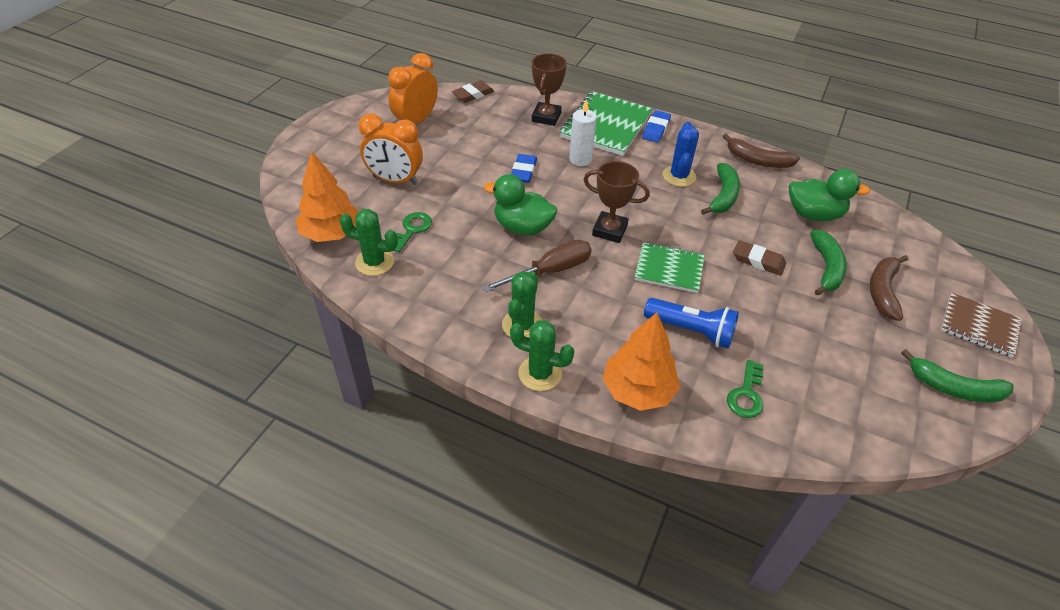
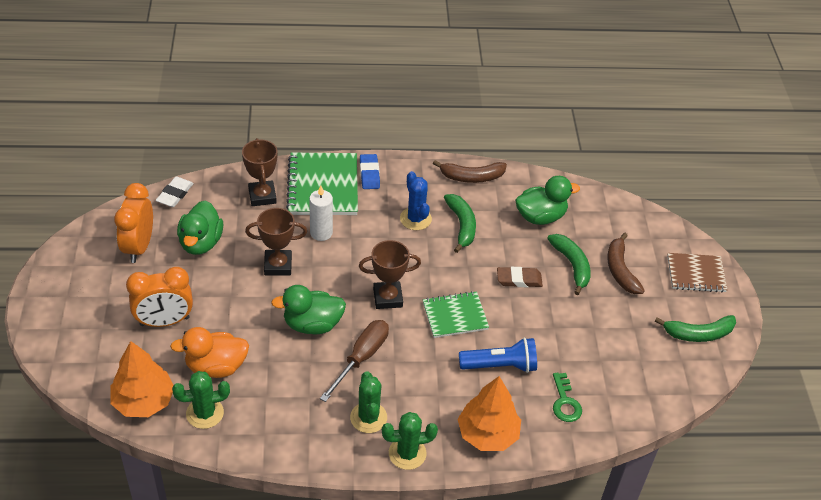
camera: 30 degrees left, 0 degrees up
green key [394,212,432,252] -> orange duck [170,327,249,378]
brown eraser [452,80,494,103] -> white eraser [156,177,194,207]
blue eraser [511,154,537,183] -> brown trophy [245,208,307,275]
none -> green duck [177,200,223,255]

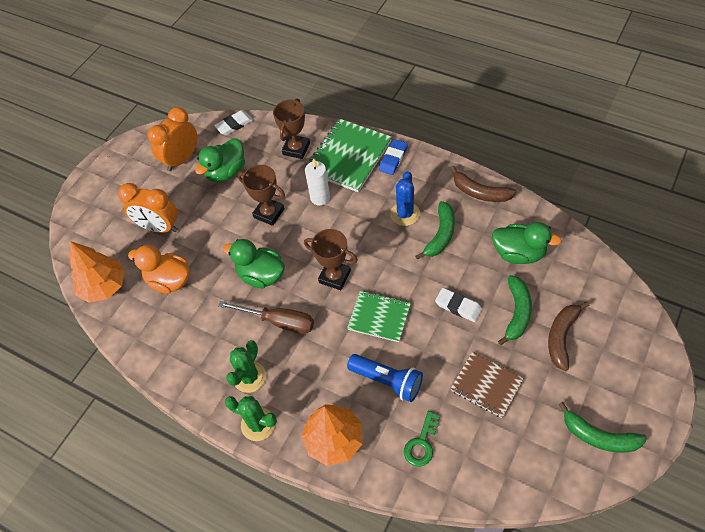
camera: 40 degrees right, 10 degrees up
green cactus [172,371,230,429] -> none
brown screwdriver [320,320,389,402] -> brown screwdriver turned 45 degrees clockwise [218,301,314,334]
brown eraser [497,267,543,287] -> white eraser [435,288,482,322]
brown notebook [667,253,728,293] -> brown notebook moved to [450,352,524,418]

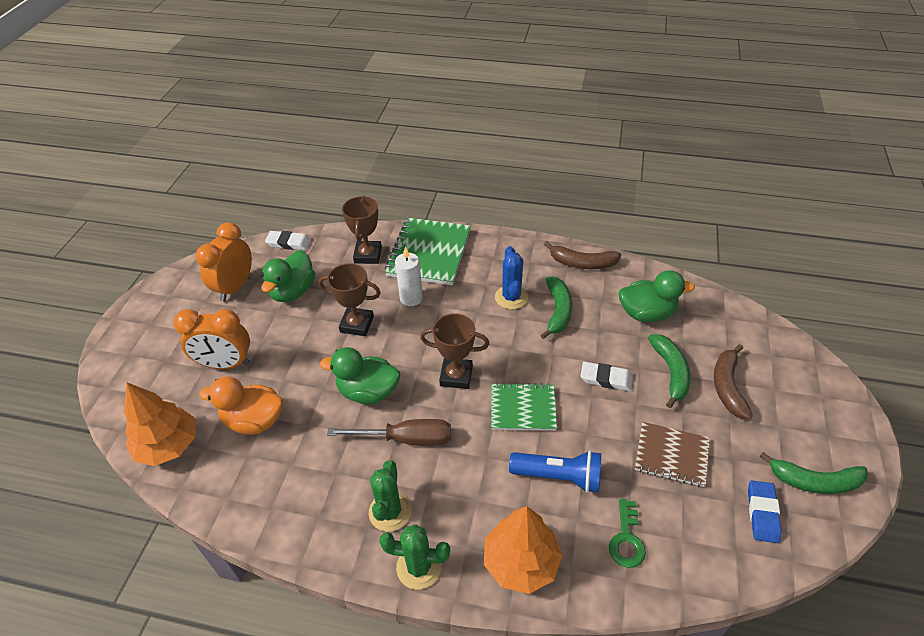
camera: 20 degrees left, 10 degrees down
white eraser [214,110,253,135] -> white eraser turned 60 degrees clockwise [265,231,311,250]
blue eraser [379,139,408,175] -> blue eraser moved to [748,480,782,543]

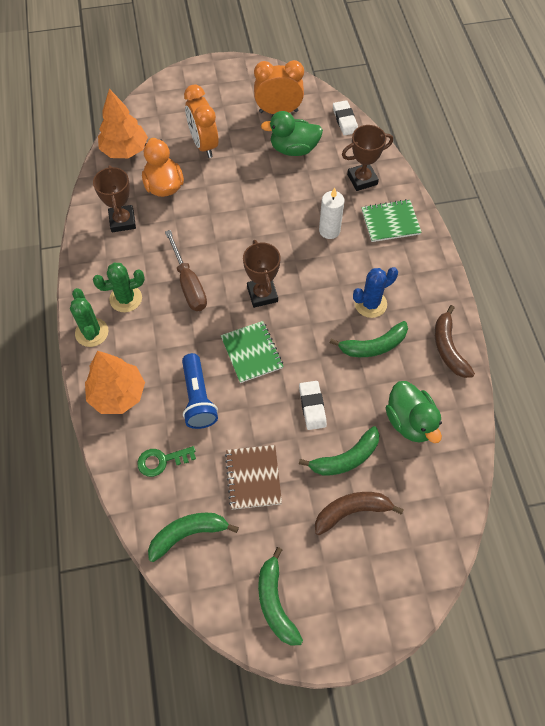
camera: 65 degrees right, 15 degrees up
brown trophy [319,263,381,336] -> brown trophy moved to [93,165,136,232]
green duck [320,347,400,405] -> none
green notebook [385,218,471,285] -> green notebook [361,199,422,242], size x0.63
blue eraser [748,480,782,543] -> none
none -> green banana [148,513,239,562]

